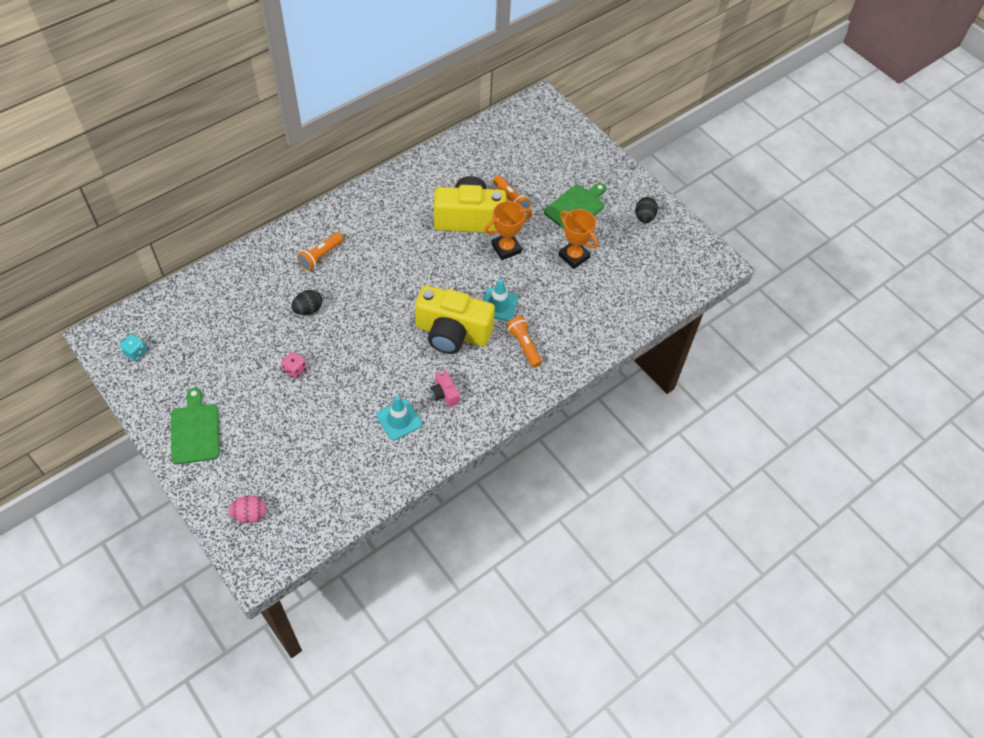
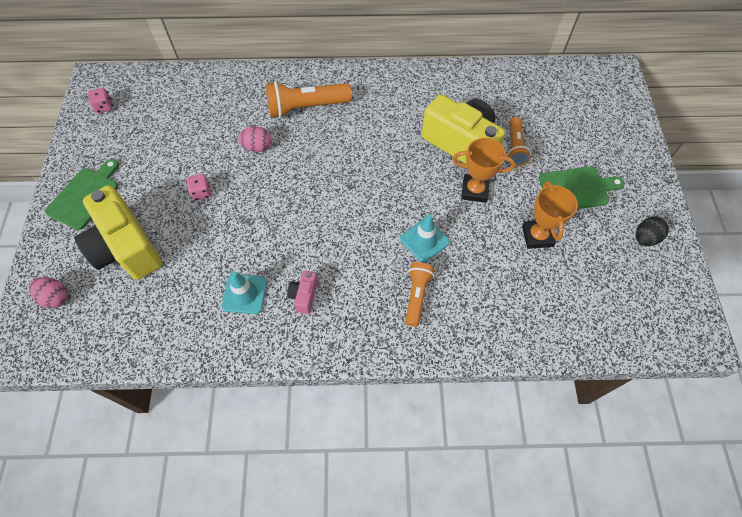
camera: 40 degrees right, 5 degrees up
turquoise dice [119,334,147,361] -> pink dice [88,88,113,113]
black egg [291,290,322,315] -> pink egg [238,127,271,152]
orange flashlight [297,232,343,271] -> orange flashlight [266,81,352,118], size x1.62
yellow camera [415,285,495,354] -> yellow camera moved to [75,185,163,280]

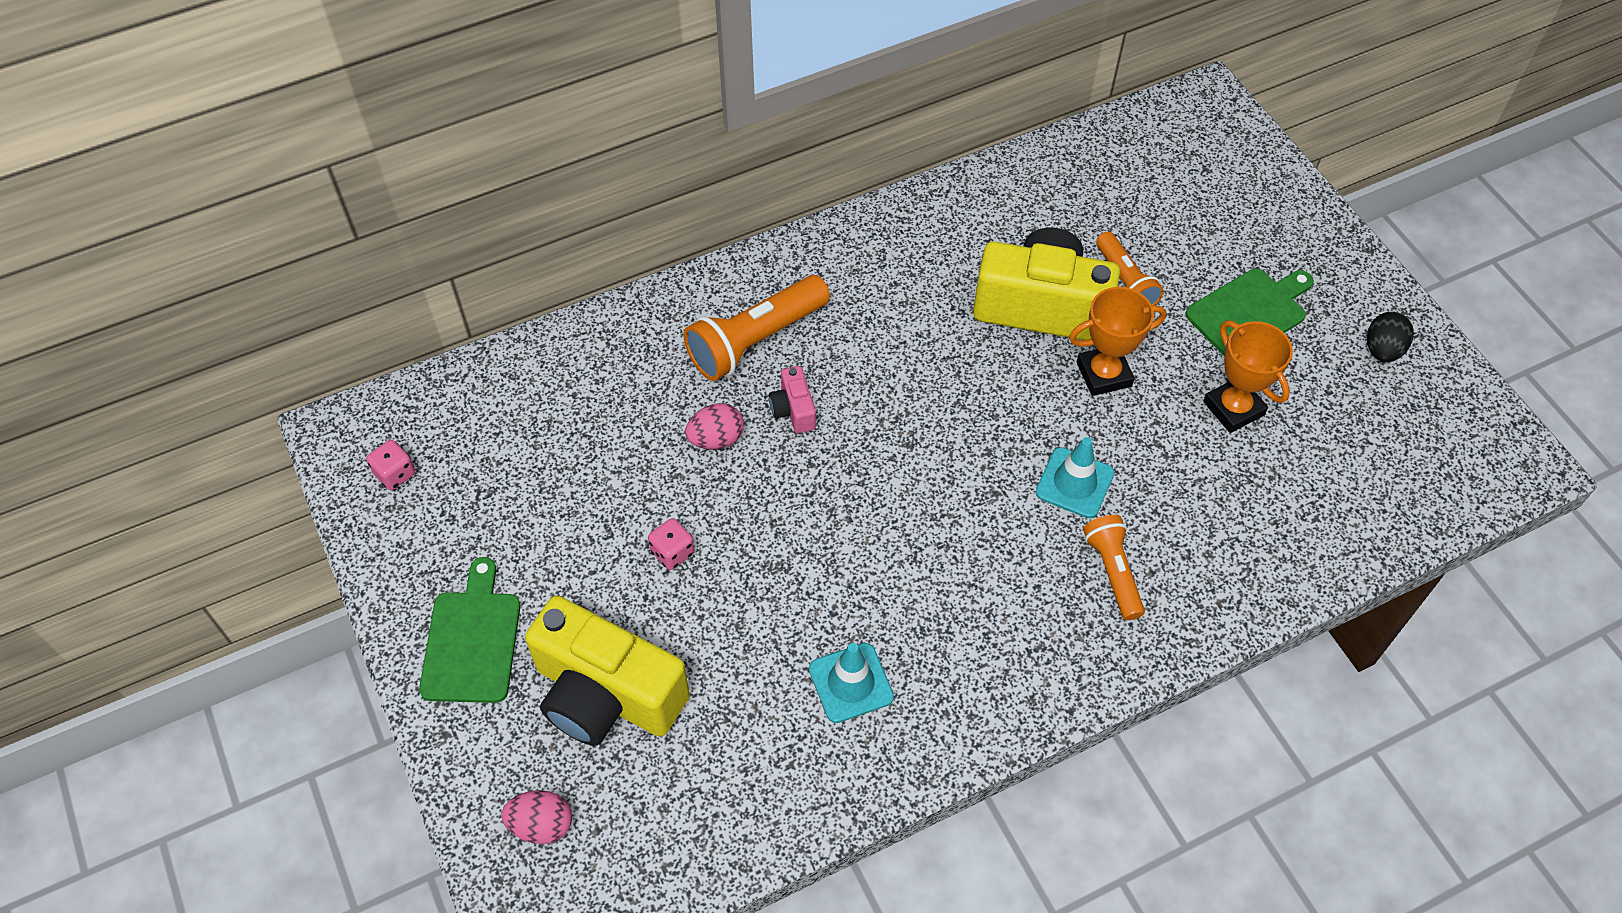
camera: 25 degrees left, 5 degrees down
pink camera [287,271,318,314] -> pink camera moved to [769,366,816,433]

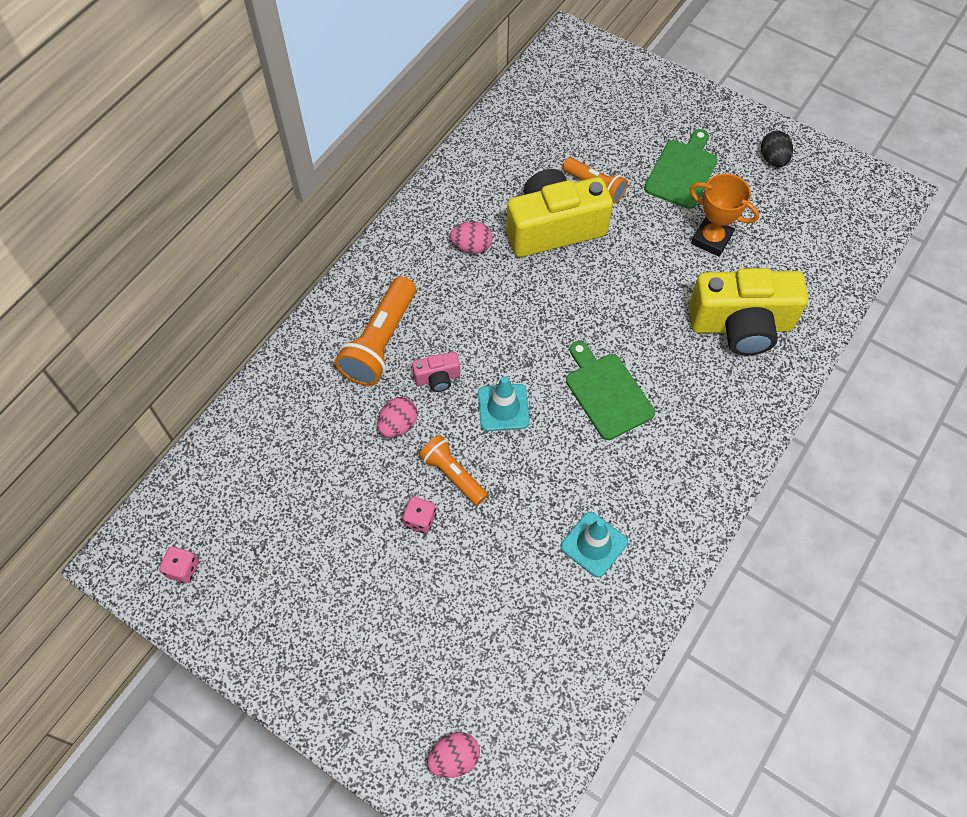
camera: 30 degrees left, 5 degrees up
green cutting board [419,557,521,703] -> green cutting board moved to [566,341,655,440]
yellow camera [525,596,690,746] -> yellow camera moved to [689,268,808,355]
pink camera [769,366,816,433] -> pink camera turned 60 degrees counterclockwise [412,352,460,392]
turquoise traffic cone [1035,437,1115,518] -> turquoise traffic cone moved to [478,377,530,431]
orange trophy [1069,287,1166,396] -> none
orange flashlight [1083,515,1145,620] -> orange flashlight moved to [419,435,488,505]
none -> pink egg [450,221,493,254]

